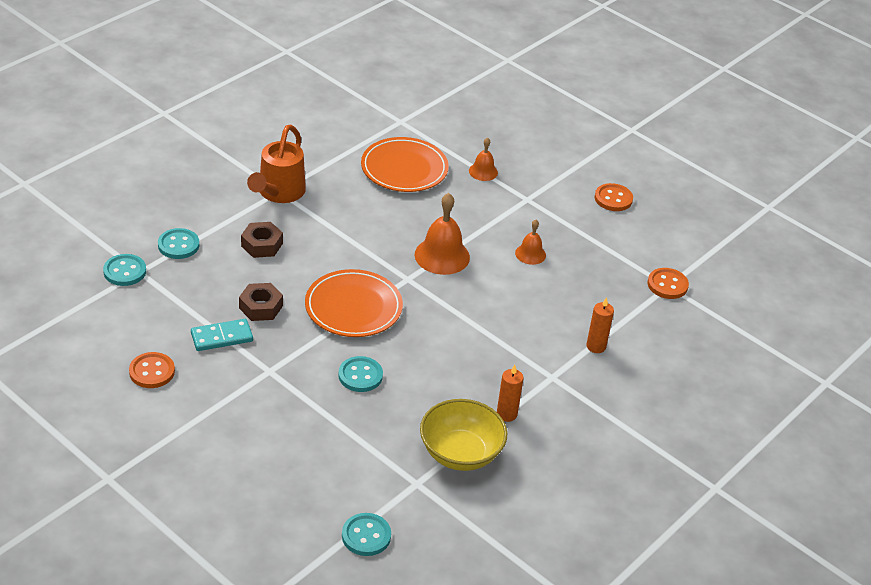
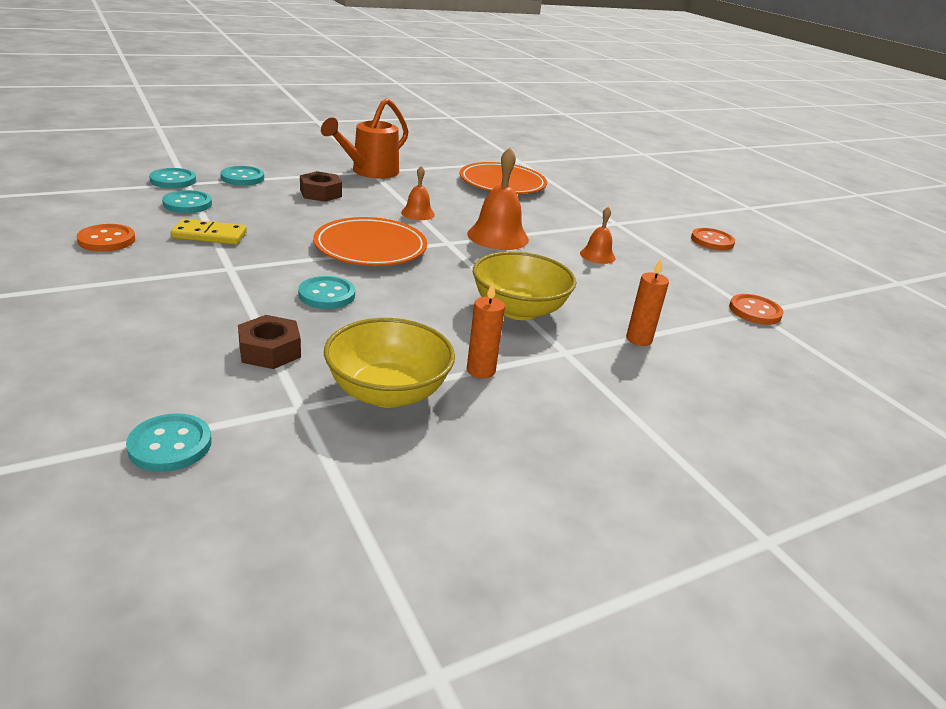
camera: 20 degrees right, 10 degrees down
turquoise domino [191,319,253,351] -> yellow domino [171,219,247,245]
brown nut [239,283,283,321] -> brown nut moved to [238,315,301,369]
orange bell [469,137,498,181] -> orange bell moved to [401,166,435,220]
none -> turquoise button [162,190,212,213]
none -> yellow bowl [473,251,576,320]

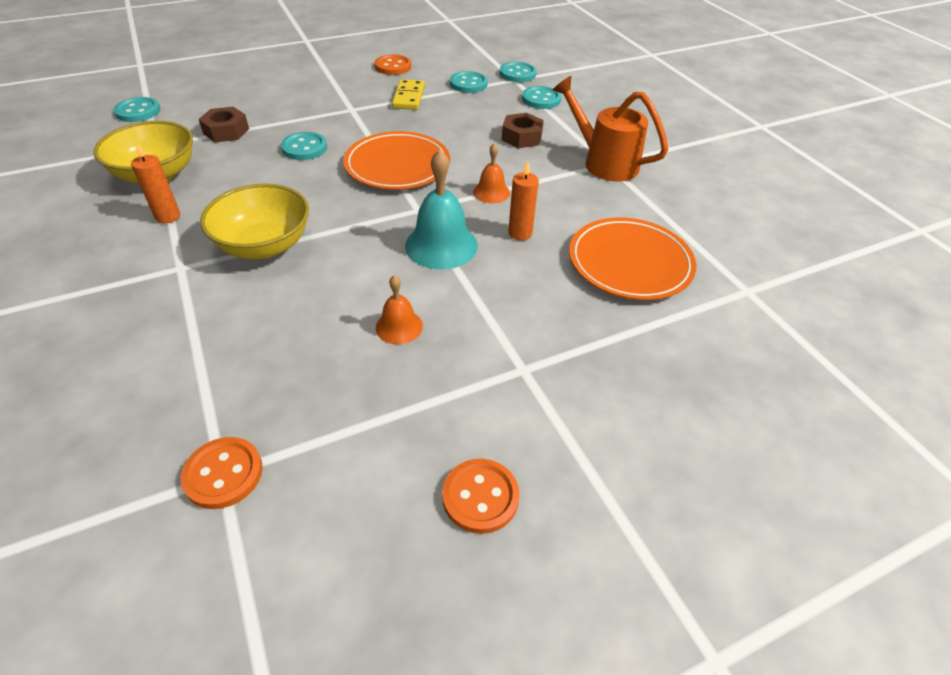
camera: 95 degrees right, 15 degrees up
orange bell [467,147,529,250] -> turquoise bell [405,149,478,269]
orange candle [626,259,669,346] -> orange candle moved to [508,161,539,240]

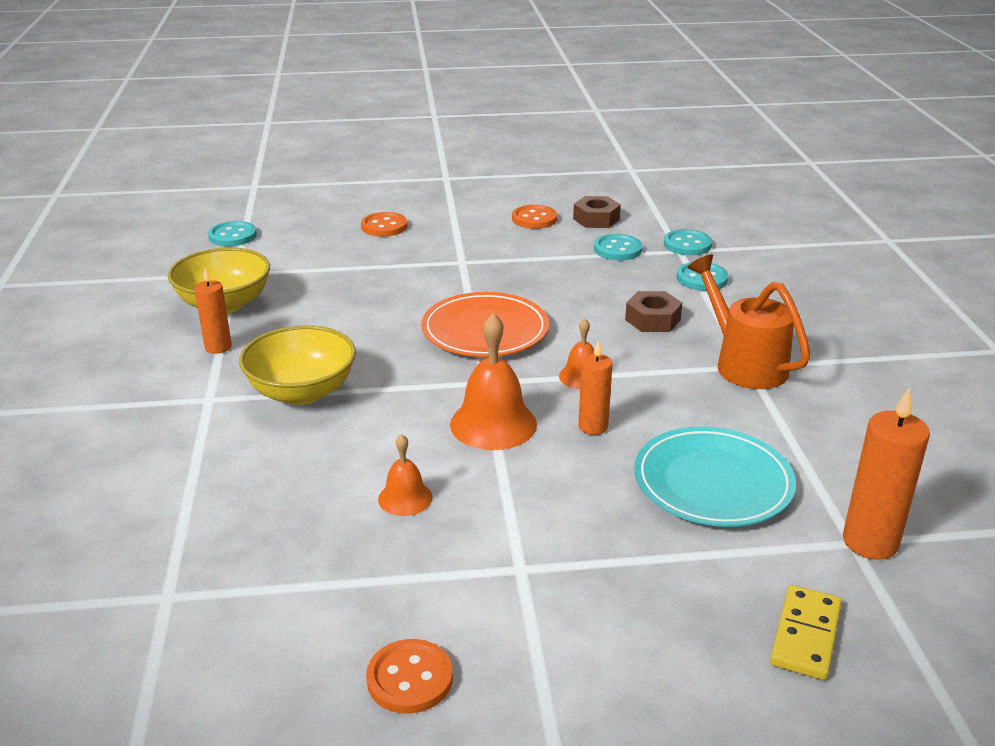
camera: 20 degrees right, 15 degrees down
orange button [181,437,263,509] -> orange button moved to [361,212,407,237]
brown nut [198,107,249,142] -> brown nut moved to [573,196,621,228]
turquoise button [281,132,327,160] -> none
yellow domino [392,79,425,110] -> yellow domino moved to [770,585,842,680]
turquoise bell [405,149,478,269] -> orange bell [450,313,537,450]
orange plate [569,217,697,300] -> turquoise plate [634,427,796,527]
none -> orange candle [843,387,930,560]

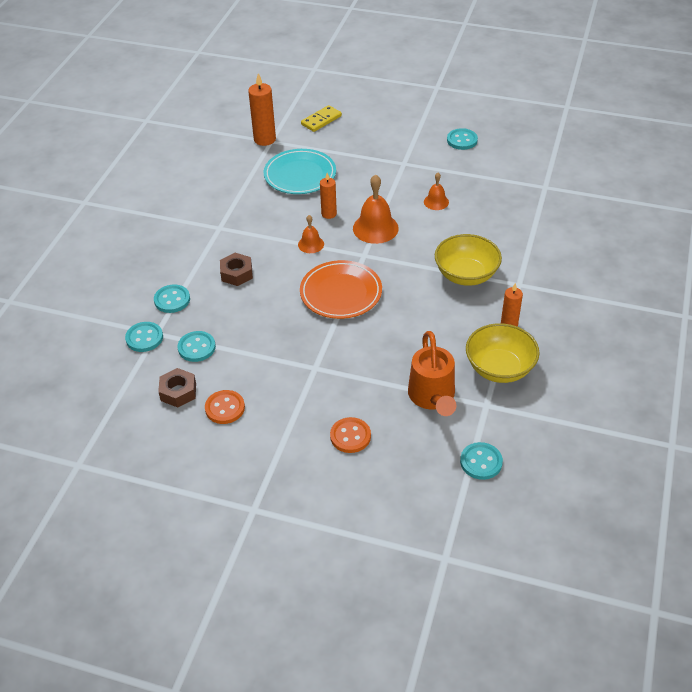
camera: 155 degrees left, 15 degrees up
orange button [366,639,453,714] -> turquoise button [447,128,478,150]
orange watering can [687,254,810,389] -> orange watering can moved to [408,331,456,416]

